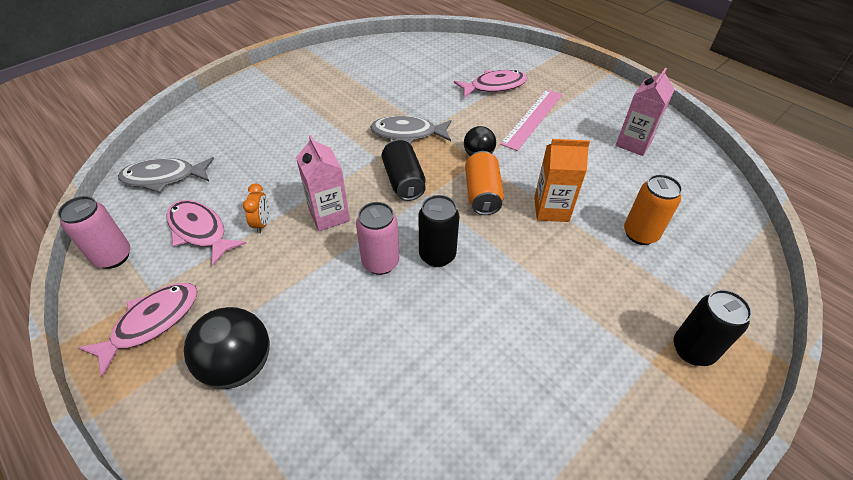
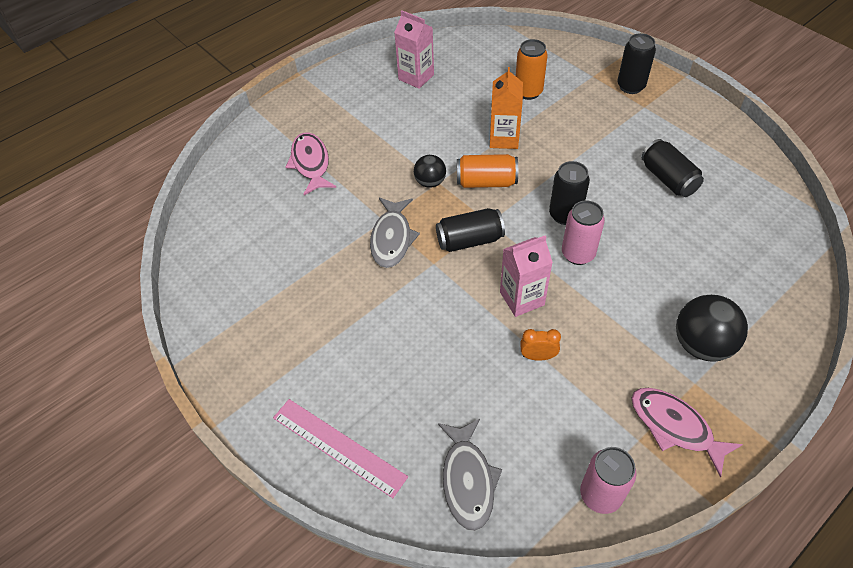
camera: 85 degrees left, 5 degrees up
pink fish [167,200,247,266] -> none
pink ruler [500,89,562,151] -> pink ruler moved to [273,399,408,498]
none -> black can [641,139,704,197]

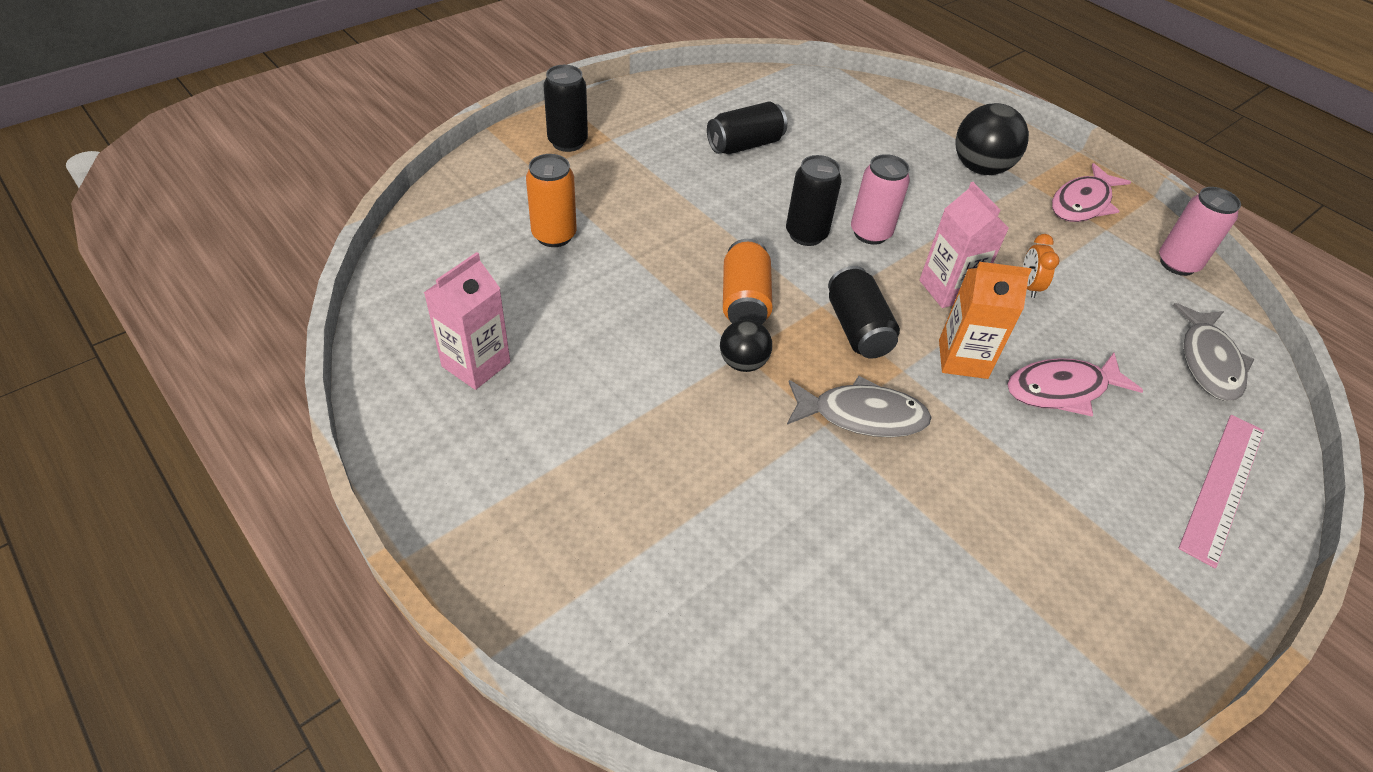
camera: 95 degrees left, 5 degrees down
pink fish [286,132,336,195] -> pink fish moved to [1007,353,1144,416]
grey fish [438,419,502,531] -> grey fish turned 105 degrees clockwise [1173,303,1255,401]
orange carton [490,67,523,149] -> orange carton moved to [939,262,1032,379]

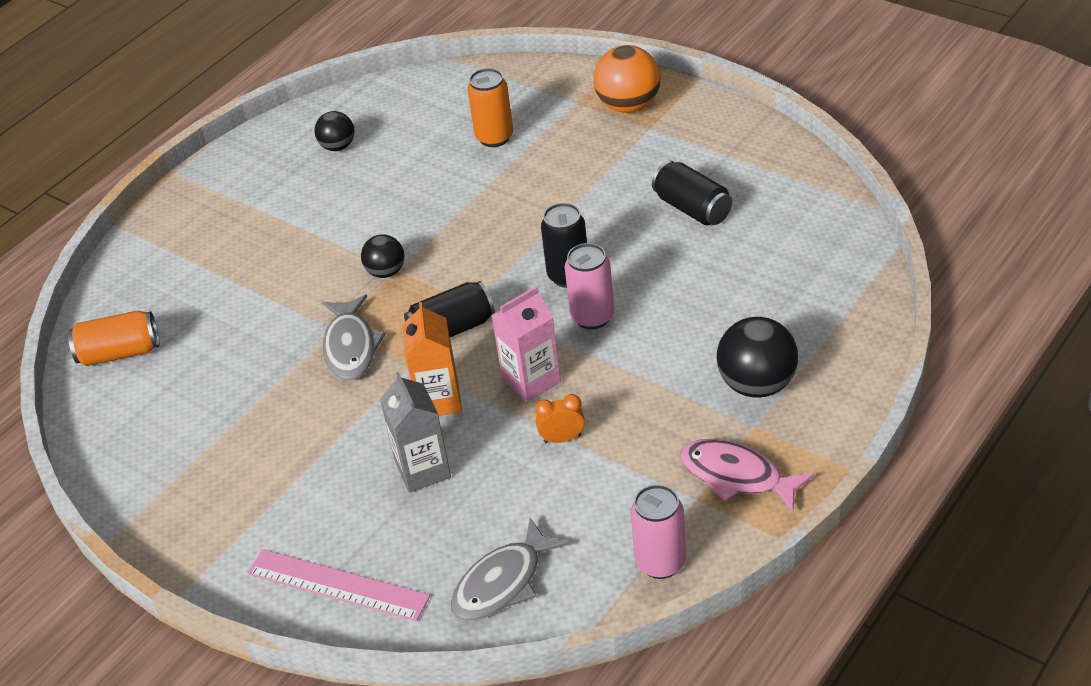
camera: 85 degrees right, 5 degrees down
pink carton [424,252,510,390] -> black ball [315,111,355,151]
black can [544,65,588,152] -> orange ball [594,45,660,113]
orange can [723,239,772,324] -> orange can moved to [68,310,159,366]
pink fish [1007,353,1144,416] -> grey carton [380,372,451,493]
grey fish [1173,303,1255,401] -> grey fish turned 45 degrees counterclockwise [451,518,570,621]

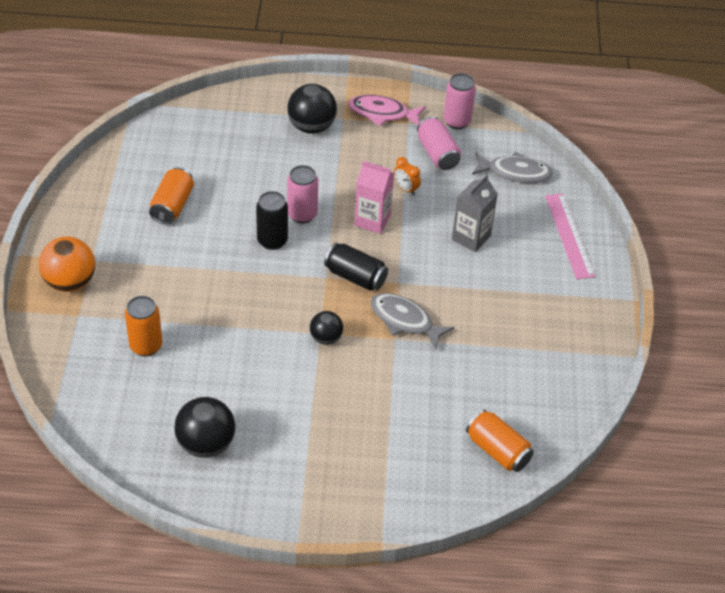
camera: 130 degrees left, 5 degrees up
black ball [315,111,355,151] -> black ball [174,397,235,458], size x1.67
grey fish [322,294,386,381] -> grey fish turned 105 degrees counterclockwise [370,293,455,350]
orange carton [402,302,462,416] -> none
black can [652,161,732,225] -> orange can [149,167,194,225]
pink fish [680,439,814,512] -> pink fish turned 105 degrees clockwise [348,95,426,126]
none -> pink can [417,116,461,170]

